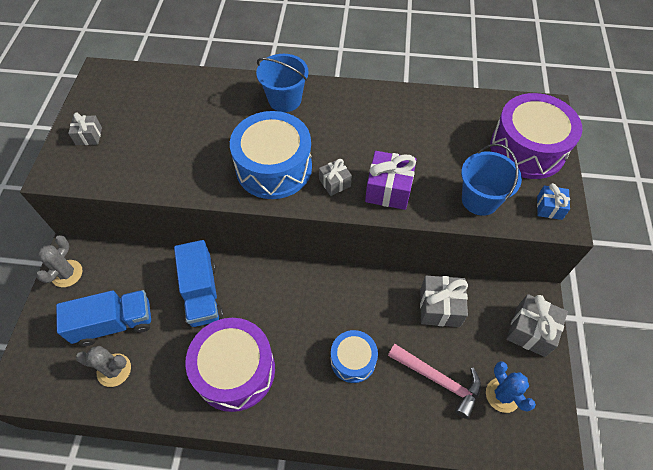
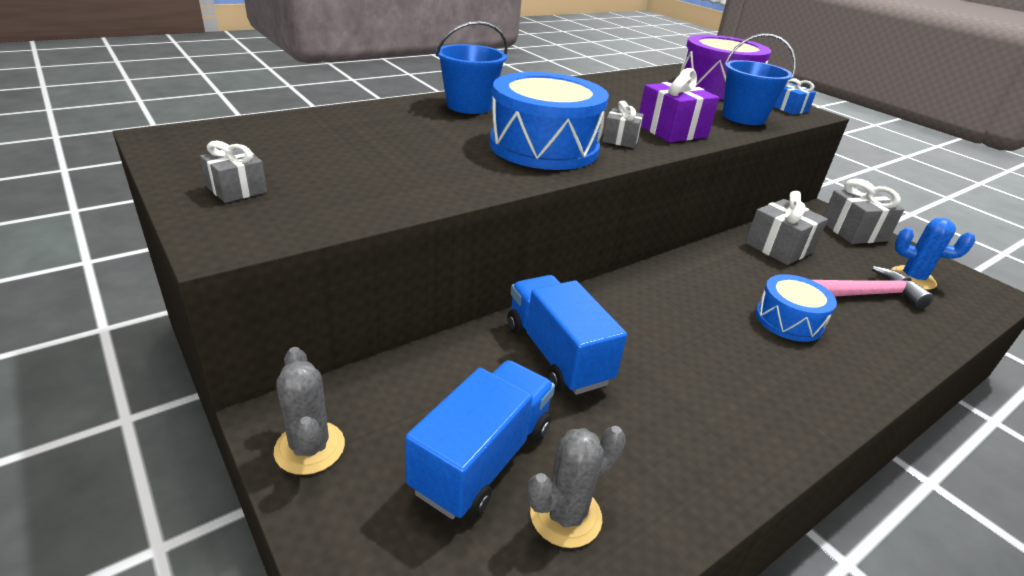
camera: 45 degrees left, 25 degrees down
blue truck [174,240,223,327] -> blue truck turned 150 degrees counterclockwise [508,275,627,395]
purple drum [185,318,275,412] -> none

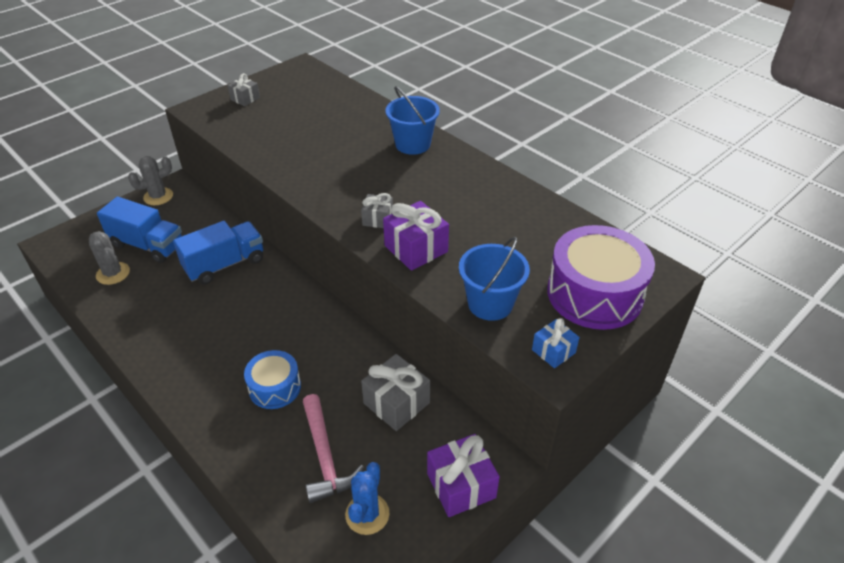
camera: 85 degrees right, 10 degrees up
blue drum [489,72,609,170] -> none
grey gift [823,178,904,244] -> purple gift [427,434,500,517]

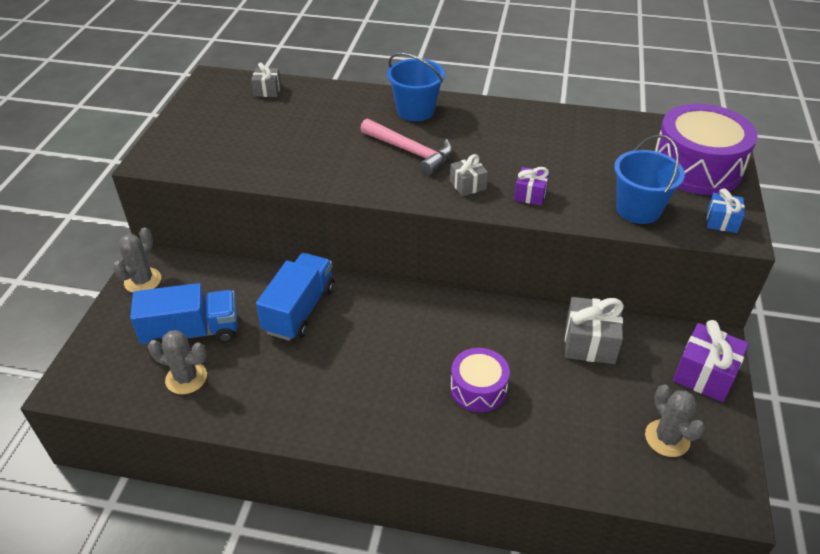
camera: 35 degrees left, 0 degrees up
grey gift [227,73,260,106] -> grey gift moved to [251,63,281,97]
blue drum [244,350,301,409] -> purple drum [450,348,510,412]
pink hammer [303,394,364,503] -> pink hammer moved to [360,118,453,175]
blue cactus [345,462,390,535] -> grey cactus [645,384,705,457]
purple gift [383,201,449,271] -> purple gift [514,167,550,206], size x0.59

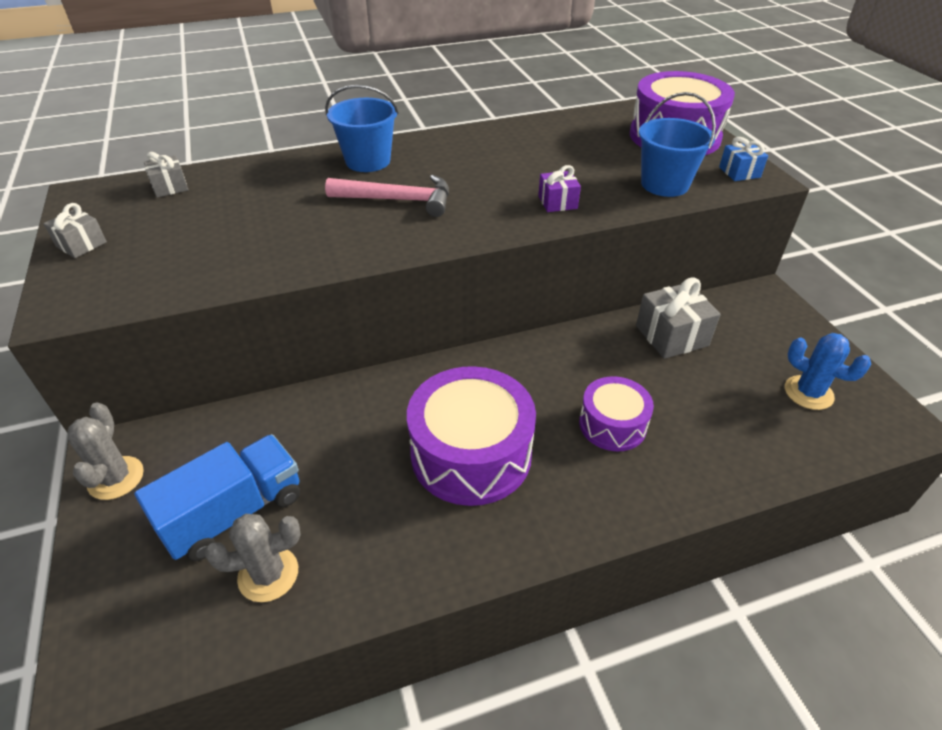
camera: 30 degrees left, 0 degrees up
blue truck [256,253,334,341] -> none
grey gift [450,154,488,196] -> grey gift moved to [44,203,107,258]
grey cactus [645,384,705,457] -> blue cactus [785,333,871,410]
purple gift [673,320,749,402] -> none
none -> purple drum [407,366,536,506]

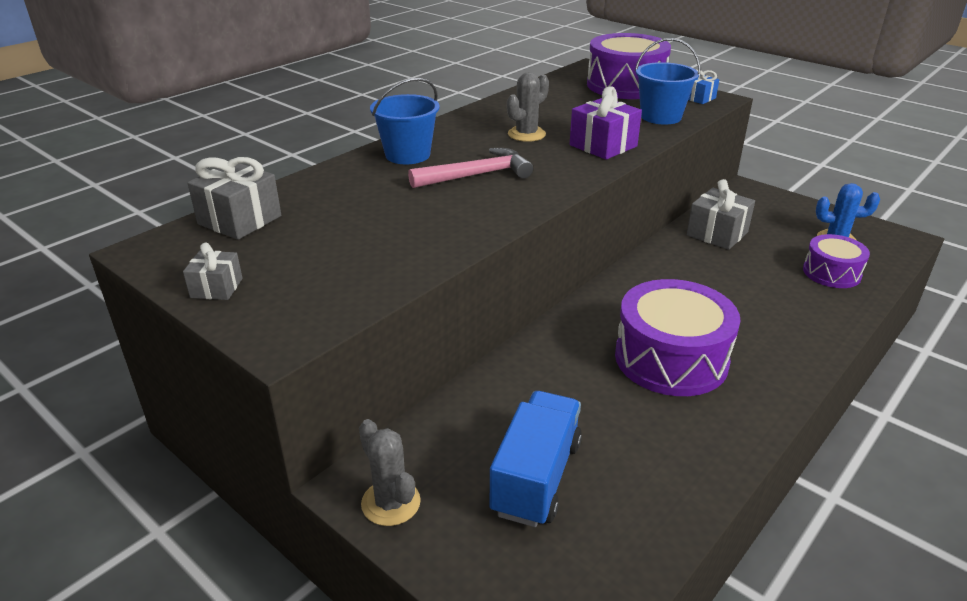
camera: 30 degrees left, 10 degrees down
grey gift [144,152,189,198] -> grey gift [187,157,281,240], size x1.71
grey cactus [205,514,301,602] -> grey cactus moved to [507,72,549,142]
purple gift [538,165,581,212] -> purple gift [570,86,642,160], size x1.71
purple drum [579,376,654,451] -> purple drum moved to [803,234,870,288]

